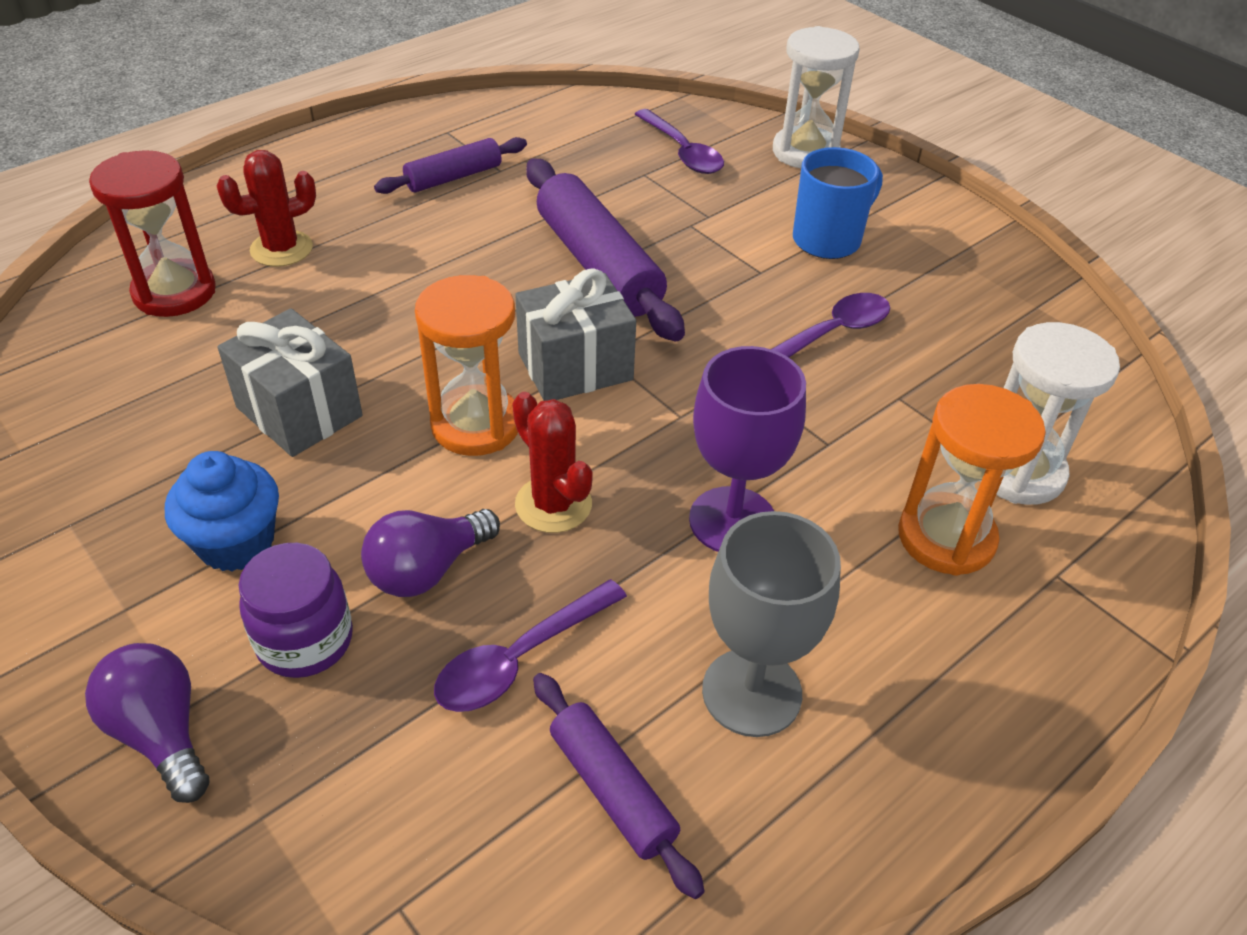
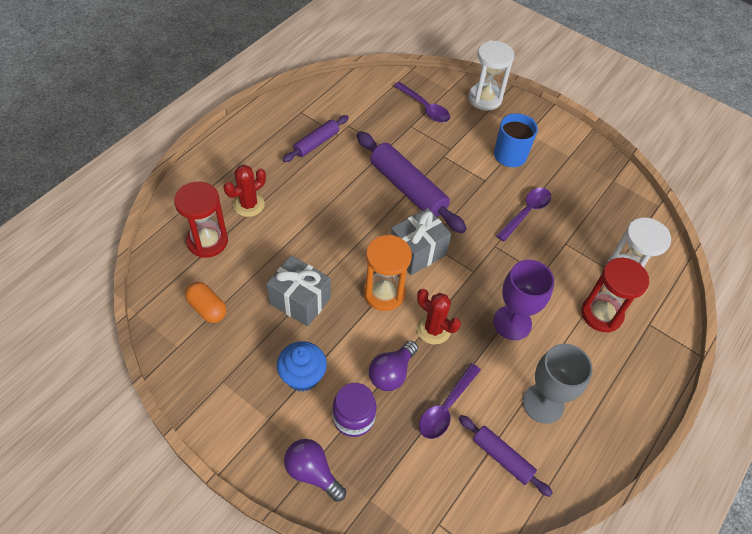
camera: 15 degrees left, 10 degrees up
orange hourglass [898,384,1046,576] -> red hourglass [581,258,649,332]
none -> orange capsule [185,282,226,323]

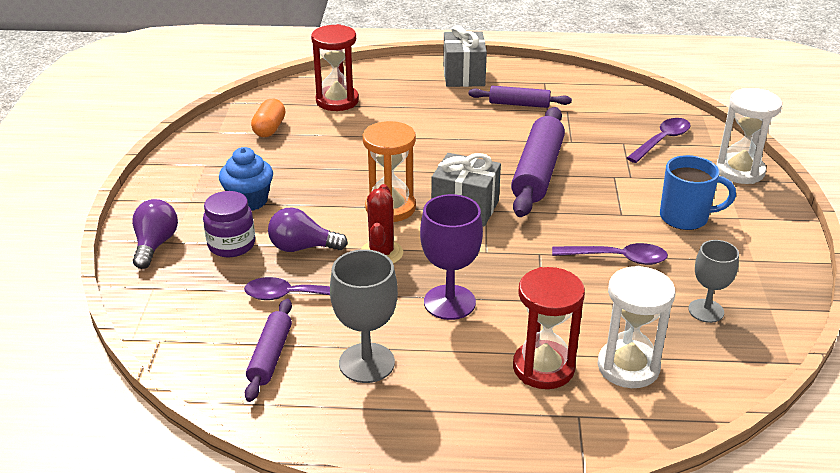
camera: 60 degrees right, 20 degrees down
red cactus [224,165,266,217] -> none
grey gift [267,255,331,327] -> grey gift moved to [443,25,487,87]
purple spoon [394,82,450,123] -> purple spoon turned 150 degrees counterclockwise [627,118,690,163]
none -> grey goblet [688,240,739,323]

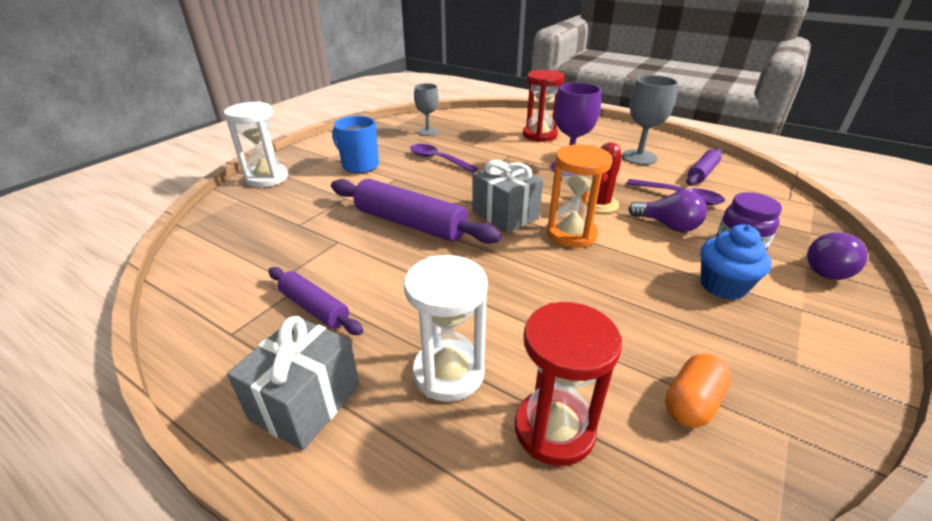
camera: 150 degrees left, 0 degrees up
purple rolling pin [511,107,565,217] -> purple rolling pin turned 75 degrees clockwise [331,179,502,244]
white hourglass [598,266,675,388] -> white hourglass moved to [404,255,488,402]
purple spoon [627,118,690,163] -> none

